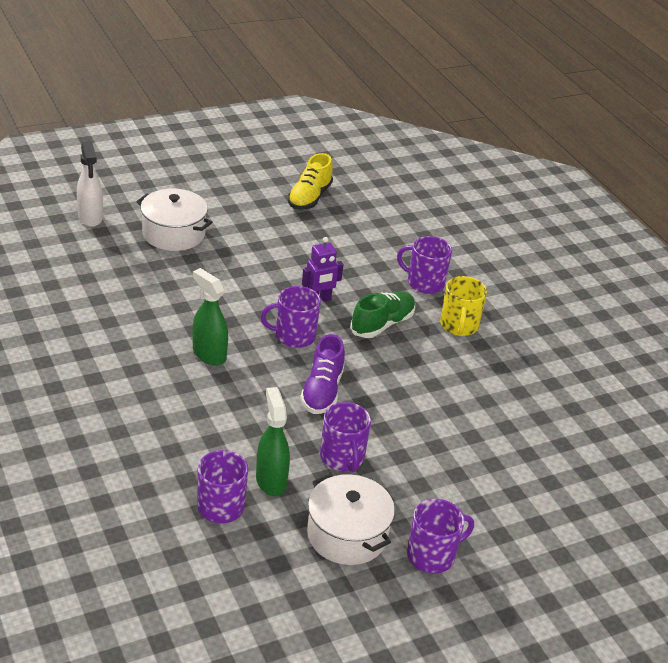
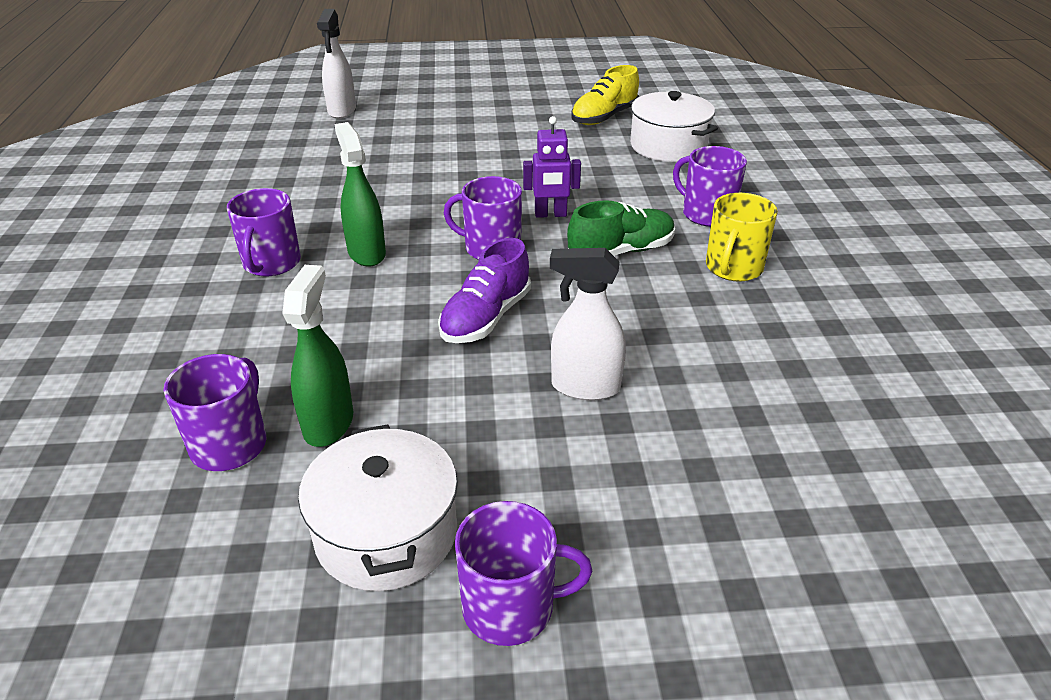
camera: 25 degrees right, 0 degrees up
white pot [136,189,212,251] -> white pot moved to [629,91,718,162]
purple mug [320,402,371,472] -> purple mug moved to [227,188,301,276]
none -> white spray bottle [550,248,626,401]

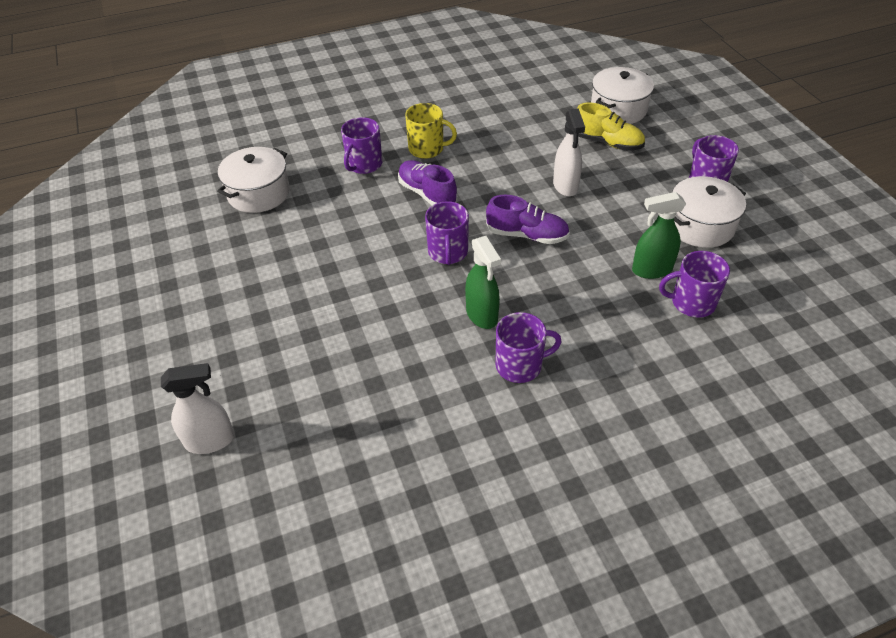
camera: 105 degrees left, 10 degrees up
green spray bottle [334,122,386,267] -> green spray bottle turned 75 degrees counterclockwise [465,236,501,329]
purple robot [523,116,581,218] -> none
green shoe [567,200,675,256] -> purple shoe [398,160,458,205]
yellow shoe [571,65,639,125] -> yellow shoe moved to [578,102,645,151]
none -> white pot [591,67,654,124]

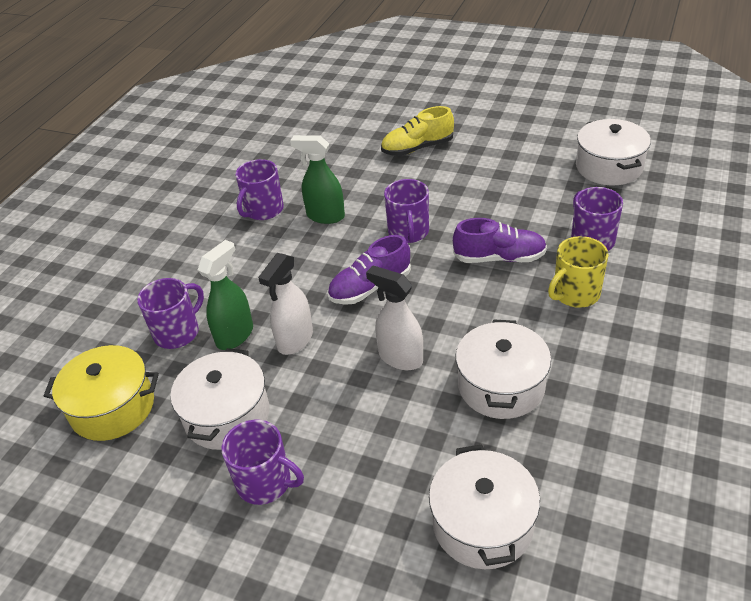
camera: 135 degrees right, 5 degrees down
white spray bottle [161,363,234,454] -> white spray bottle moved to [258,253,313,355]
purple mug [425,201,469,265] -> purple mug turned 135 degrees counterclockwise [384,179,429,243]
yellow shoe [578,102,645,151] -> yellow shoe moved to [381,106,454,156]
none -> yellow pot [44,345,159,441]
none -> white pot [456,319,551,419]

